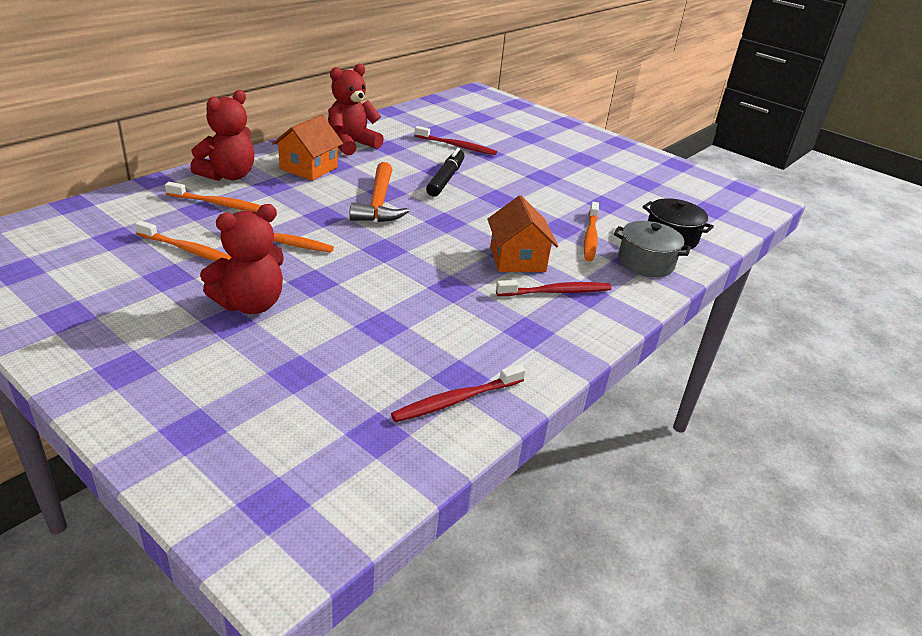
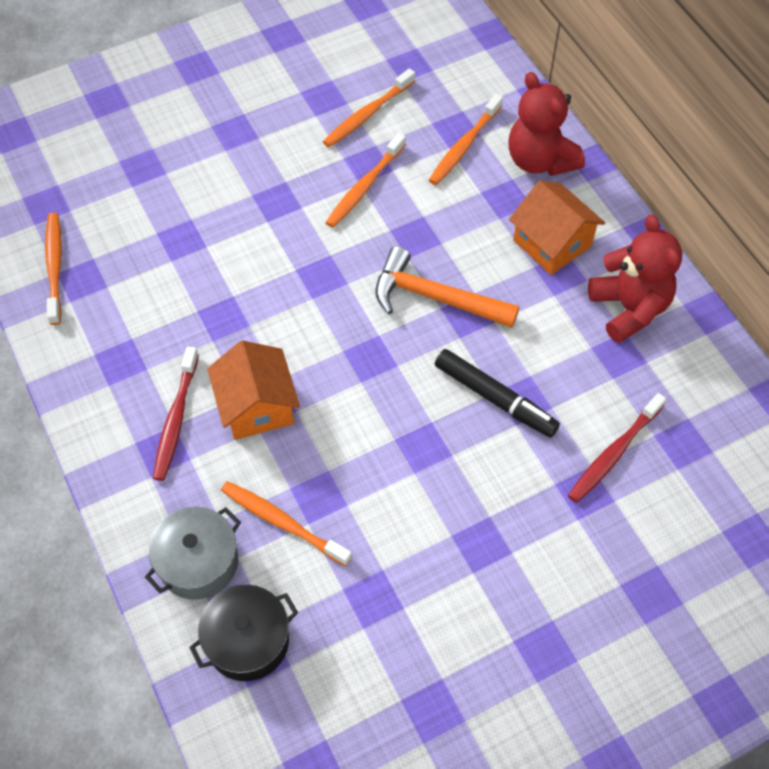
camera: 115 degrees right, 25 degrees up
red teddy bear [200,204,284,314] -> none
red toothbrush [391,364,526,422] -> orange toothbrush [45,213,62,325]
orange house [487,195,558,272] -> orange house turned 60 degrees clockwise [207,341,300,440]

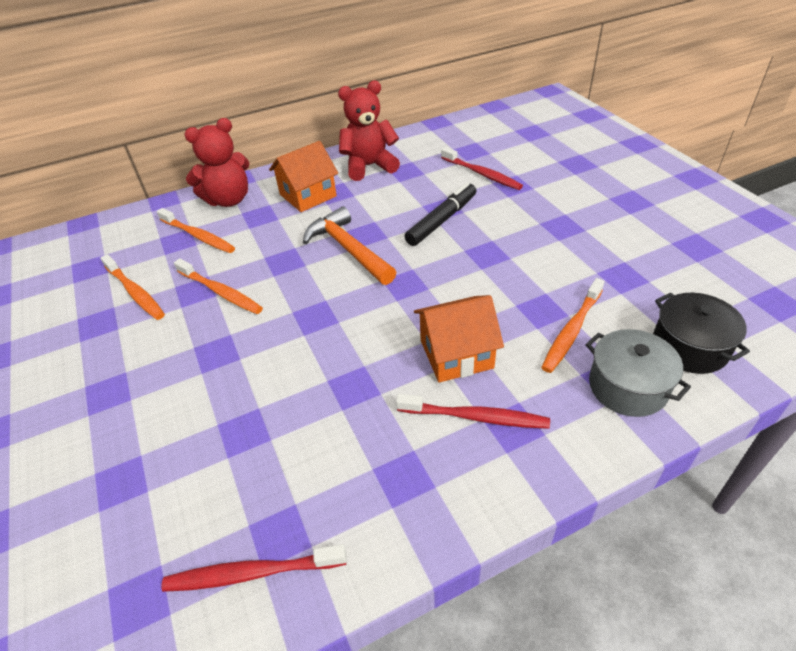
camera: 85 degrees left, 15 degrees down
orange toothbrush [45,213,62,325] -> red toothbrush [162,545,347,592]
orange hammer [375,246,519,328] -> orange hammer turned 120 degrees clockwise [303,206,396,285]

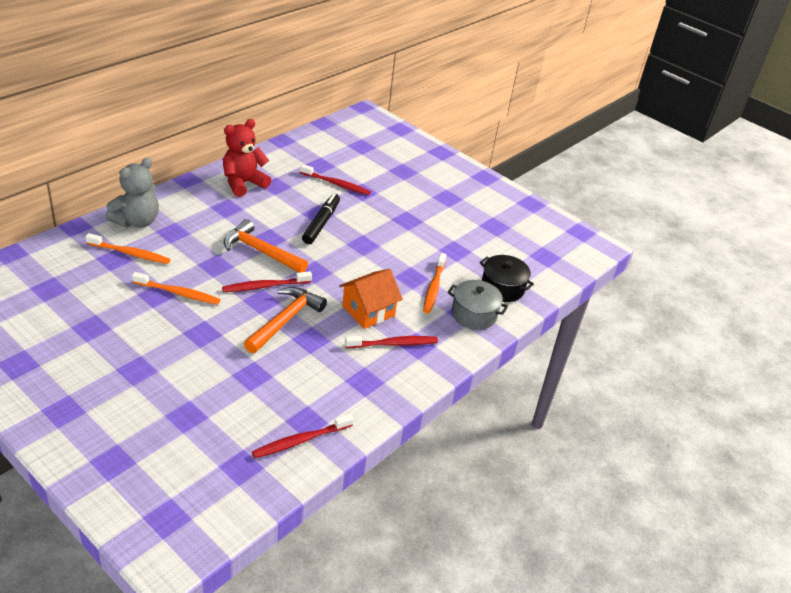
camera: 30 degrees left, 5 degrees down
orange toothbrush [100,254,165,320] -> none
red teddy bear [184,118,249,207] -> grey teddy bear [106,158,159,228]
orange house [269,141,338,212] -> none
none -> red toothbrush [222,271,312,292]
none -> orange hammer [244,287,327,353]

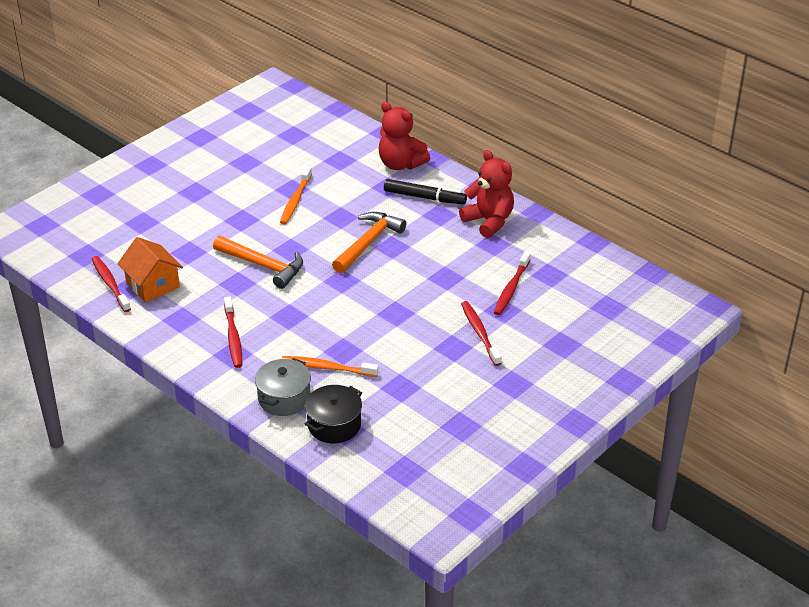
camera: 95 degrees right, 0 degrees up
orange toothbrush [85,233,171,264] -> none
grey teddy bear [106,158,159,228] -> red teddy bear [378,102,430,170]
red toothbrush [222,271,312,292] -> red toothbrush moved to [461,301,502,366]
black marker [302,193,340,244] -> black marker moved to [384,179,467,205]
orange house [339,269,403,329] -> orange house moved to [117,237,183,303]

